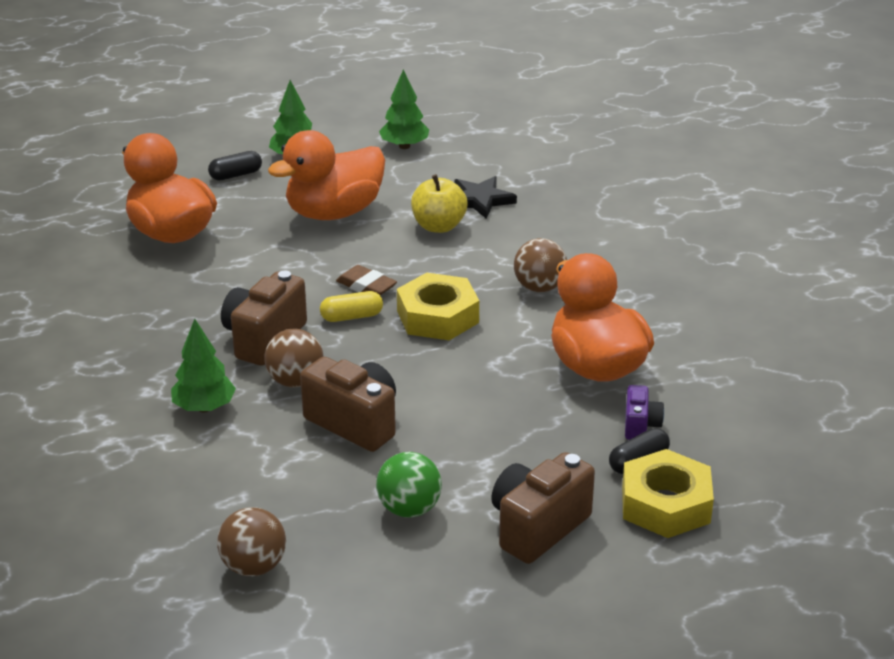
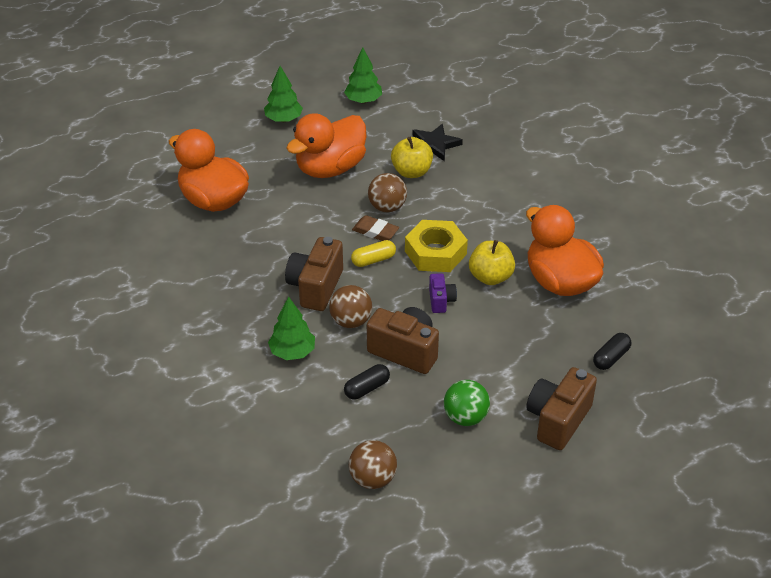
camera: 10 degrees left, 10 degrees up
black capsule [208,151,262,180] -> black capsule moved to [344,364,390,399]
brown ball [514,238,567,292] -> brown ball moved to [368,173,407,212]
yellow nut [622,449,714,538] -> none
purple camera [625,385,664,440] -> purple camera moved to [429,273,457,313]
none -> yellow apple [469,240,515,285]

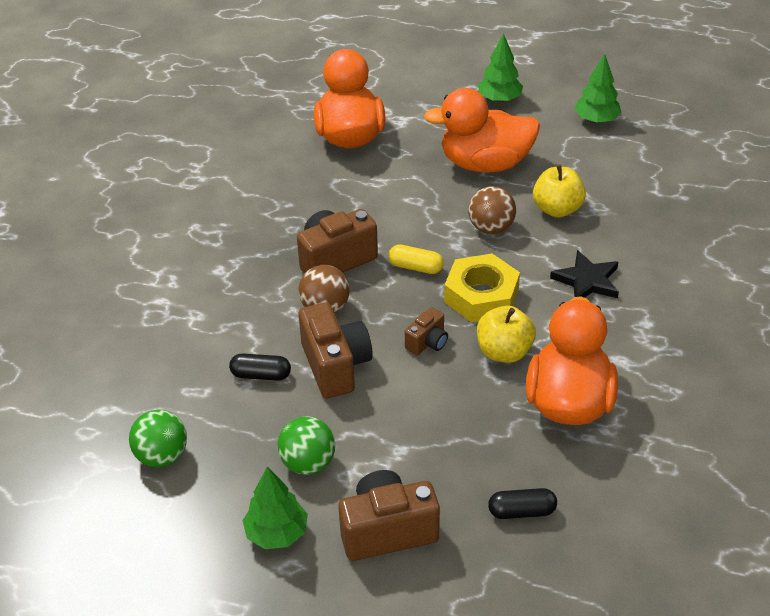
camera: 45 degrees right, 0 degrees up
green tree [268,296,315,360] -> green tree moved to [242,466,308,549]
brown ball [349,440,397,489] -> green ball [129,410,187,467]
brown eraser [352,215,399,241] -> none
black star [412,124,463,161] -> black star moved to [550,250,619,298]
purple camera [429,273,457,313] -> brown camera [405,307,448,355]

